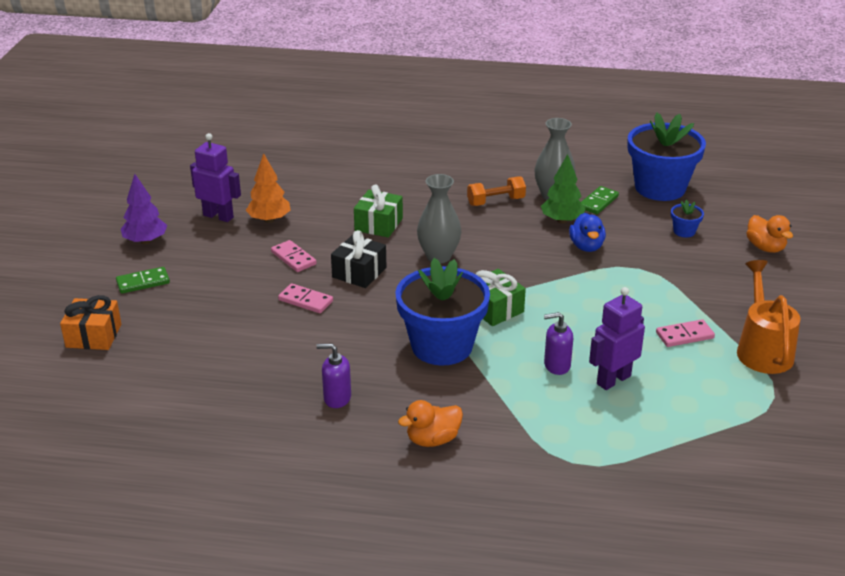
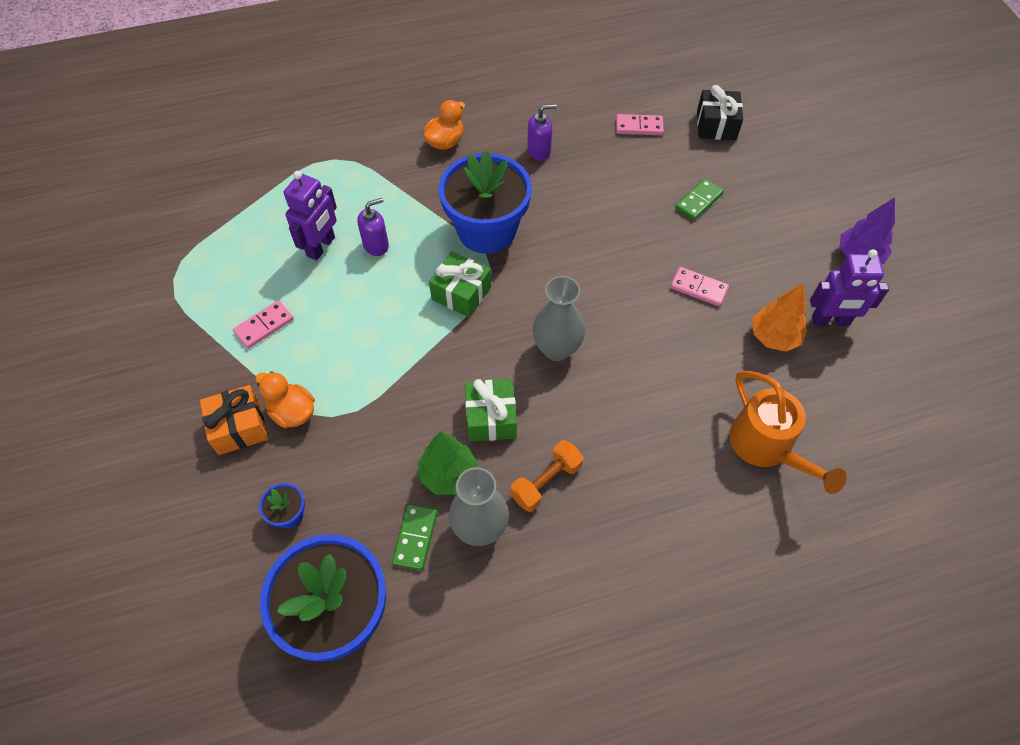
camera: 155 degrees right, 25 degrees up
orange gift [60,295,122,350] -> orange gift moved to [200,385,268,455]
green domino [116,267,170,294] -> green domino moved to [675,178,724,221]
pink domino [278,283,333,313] -> pink domino moved to [616,114,664,135]
black gift [331,230,387,288] -> black gift moved to [697,85,743,140]
green gift [354,184,403,238] -> green gift moved to [465,379,517,442]
blue duck [569,213,606,252] -> none
orange watering can [737,260,800,374] -> orange watering can moved to [730,371,847,494]
orange duck [746,215,793,253] -> orange duck moved to [255,371,315,428]

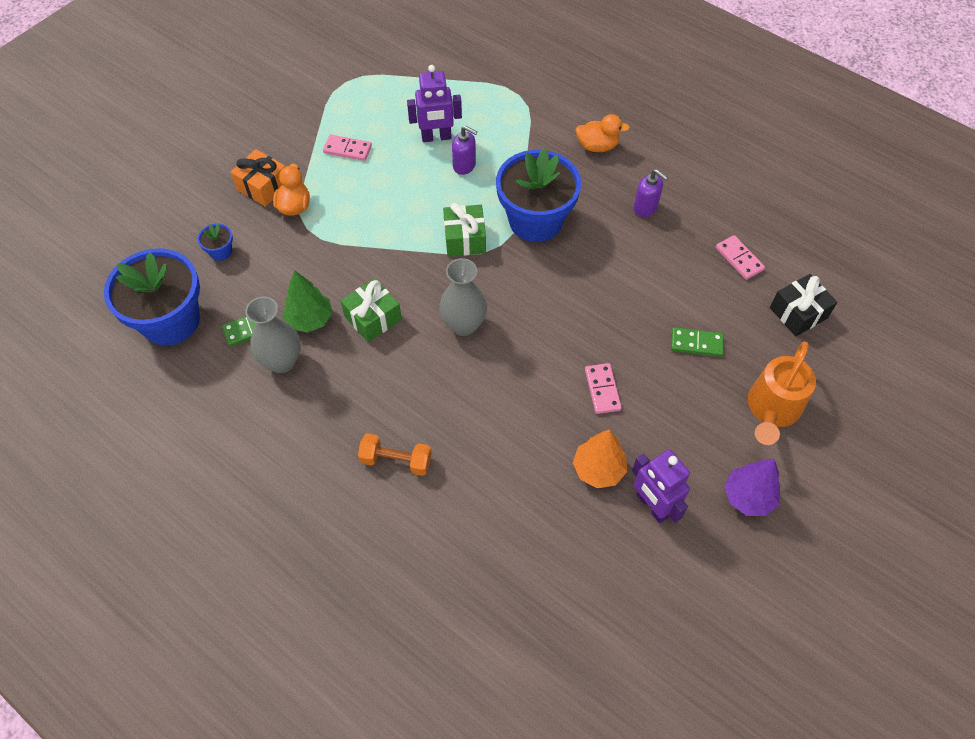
camera: 55 degrees right, 0 degrees up
orange dumbbell [510,440,584,512] -> orange dumbbell moved to [358,433,432,476]
orange watering can [730,371,847,494] -> orange watering can moved to [748,341,816,445]

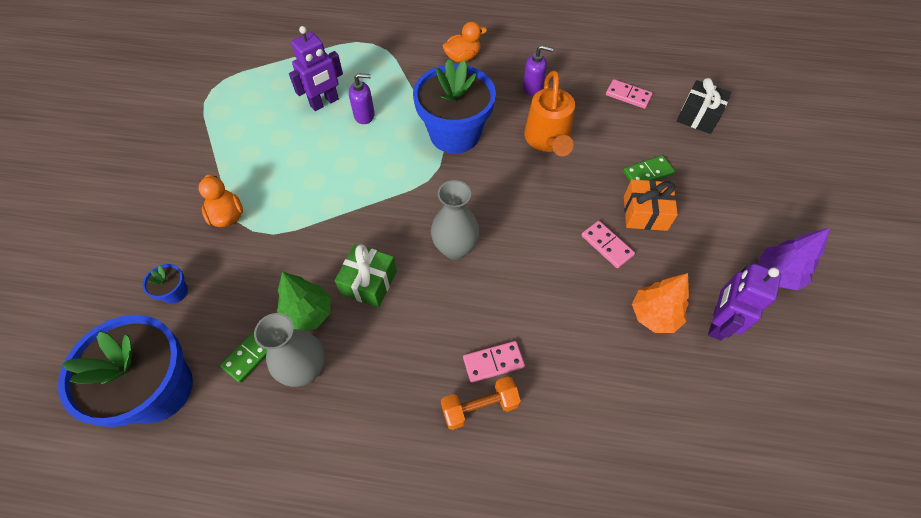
camera: 30 degrees left, 0 degrees up
orange gift [231,149,285,207] -> orange gift moved to [624,179,678,231]
pink domino [323,135,372,161] -> pink domino moved to [463,341,525,383]
green gift [443,203,486,256] -> none
purple robot [632,449,690,523] -> purple robot turned 90 degrees clockwise [708,264,781,340]
orange watering can [748,341,816,445] -> orange watering can moved to [524,70,575,156]

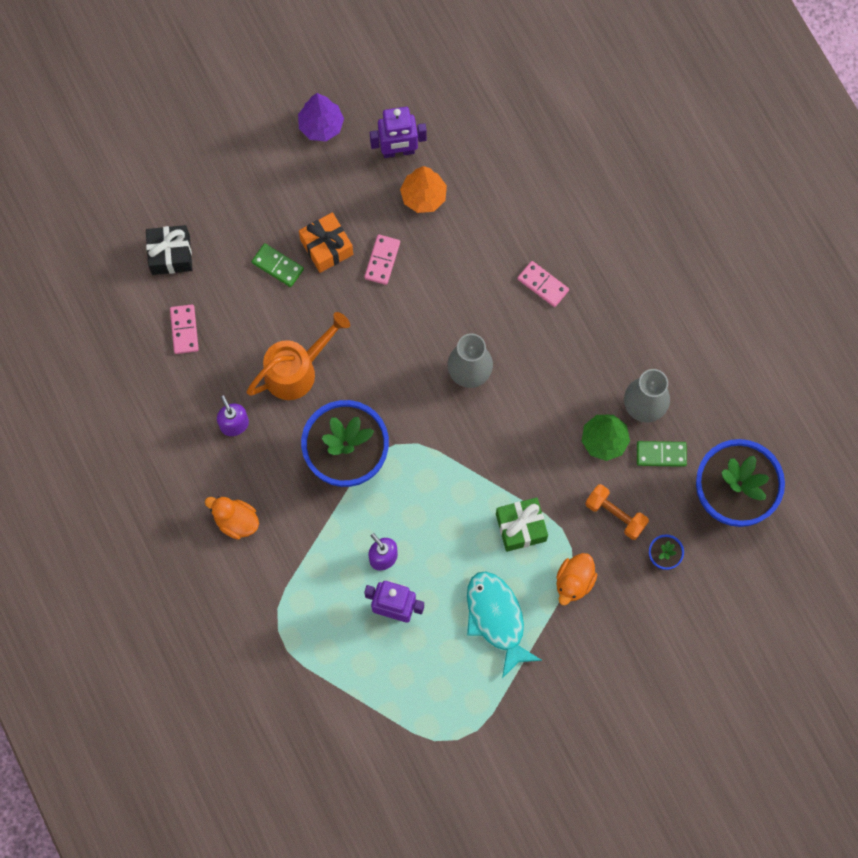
camera: 125 degrees left, 15 degrees up
green gift [335,244,397,308] -> green gift moved to [496,497,548,552]
orange dumbbell [441,376,521,430] -> orange dumbbell moved to [585,484,649,540]
none -> turquoise fish [467,571,542,678]

